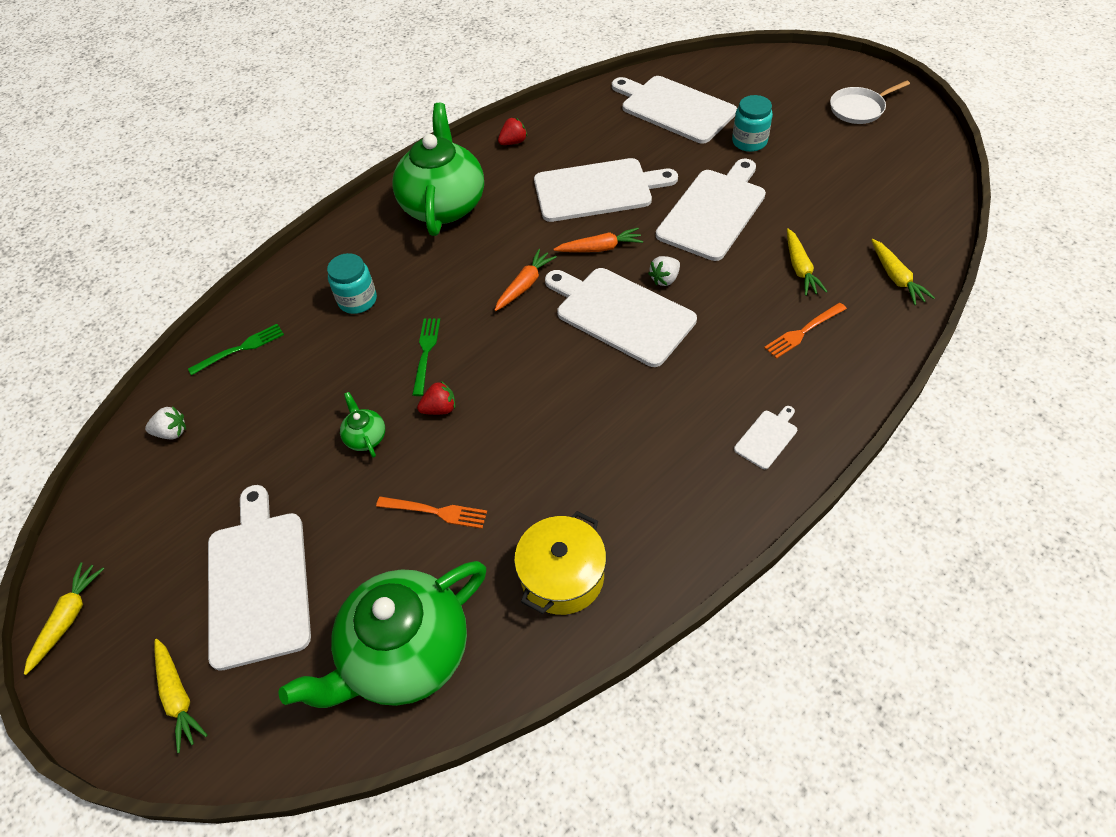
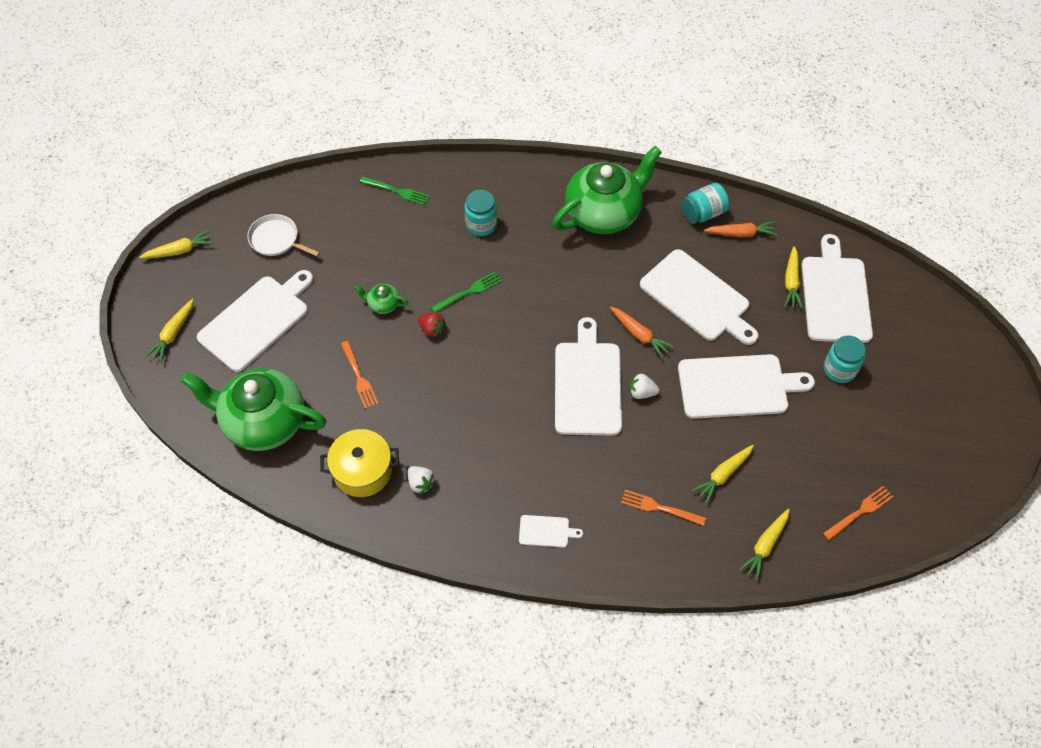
camera: 50 degrees right, 5 degrees up
white strawberry [145,406,186,439] -> white strawberry moved to [407,466,435,494]
green teapot [340,392,385,458] -> green teapot turned 105 degrees counterclockwise [354,283,409,314]
orange carrot [495,249,557,311] -> orange carrot moved to [704,221,778,237]
red strawberry [498,118,527,145] -> turquoise jar [682,183,729,224]
white pan [830,81,910,124] -> white pan moved to [247,214,320,256]
none -> yellow carrot [784,246,803,309]
none -> orange fork [823,486,893,540]

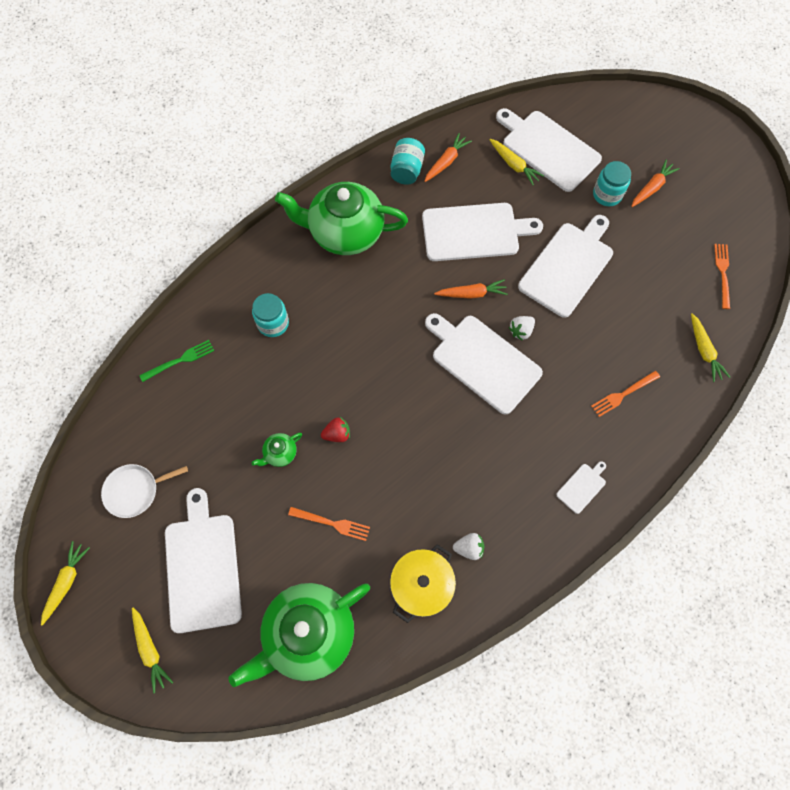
camera: 50 degrees left, 10 degrees up
green fork [431,272,502,313] -> none
green teapot [553,146,662,234] -> green teapot turned 90 degrees counterclockwise [275,182,408,255]
yellow carrot [692,445,754,504] -> none
none -> orange carrot [631,159,680,207]

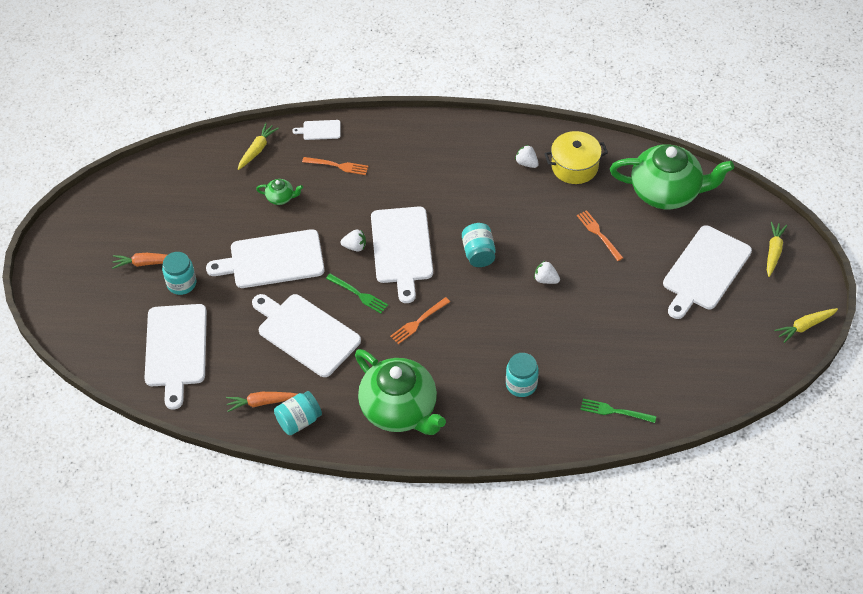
camera: 135 degrees left, 15 degrees down
white pan [101,464,188,518] -> none
green teapot [251,433,302,467] -> green teapot moved to [256,179,303,205]
red strawberry [321,417,350,442] -> white strawberry [534,261,560,284]
orange carrot [434,279,508,299] -> green fork [326,274,388,314]
yellow carrot [490,139,544,185] -> none
white cutting board [556,461,606,514] -> white cutting board moved to [292,120,341,140]
orange fork [714,244,730,309] -> orange fork moved to [390,297,450,344]
none -> turquoise jar [462,223,496,267]

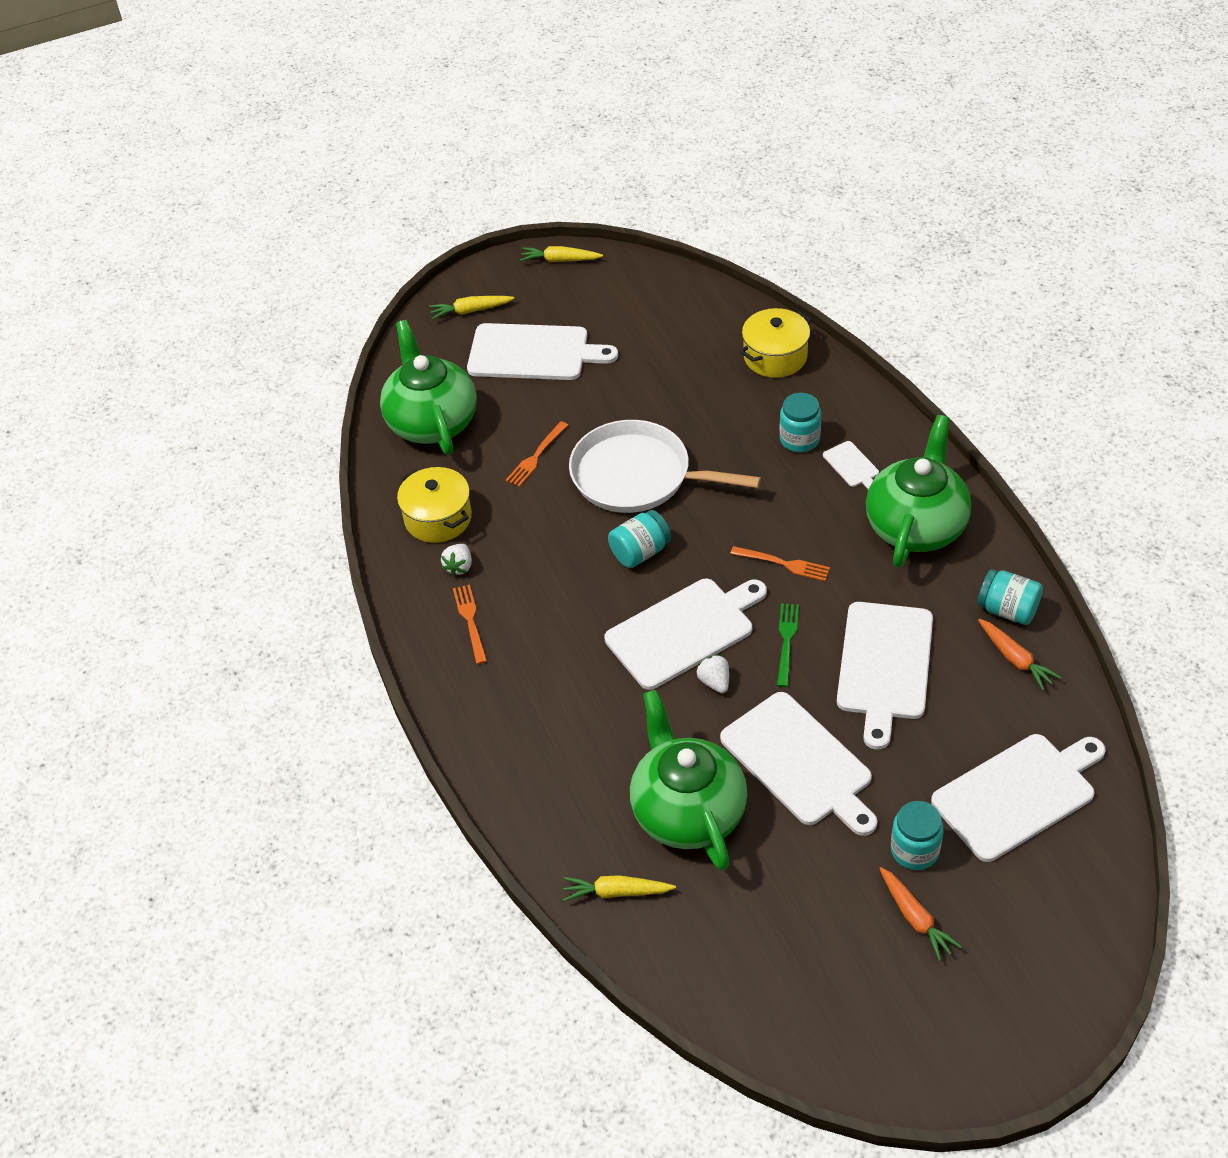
camera: 115 degrees left, 5 degrees down
green teapot [256,179,303,205] -> green teapot [630,690,748,871], size x2.46
white cutting board [292,120,341,140] -> white cutting board moved to [823,441,879,489]
orange fork [302,157,369,175] -> orange fork moved to [453,584,487,664]
white strawberry [534,261,560,284] -> white pan [569,420,761,513]
green fork [580,399,656,423] -> yellow pot [740,308,812,378]
yellow carrot [774,308,838,343] -> yellow carrot turned 150 degrees clockwise [520,246,603,262]

